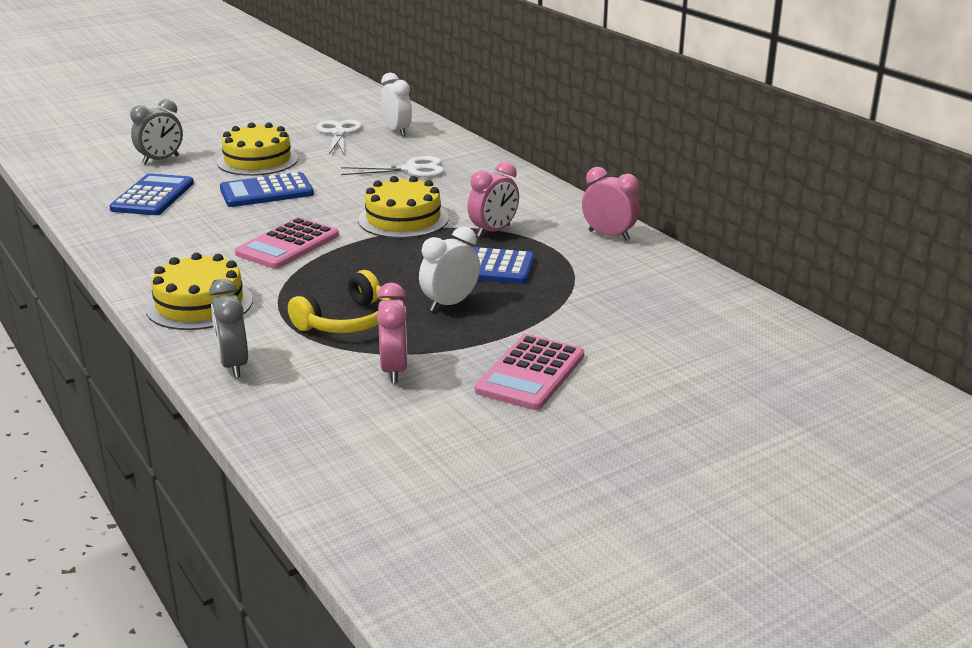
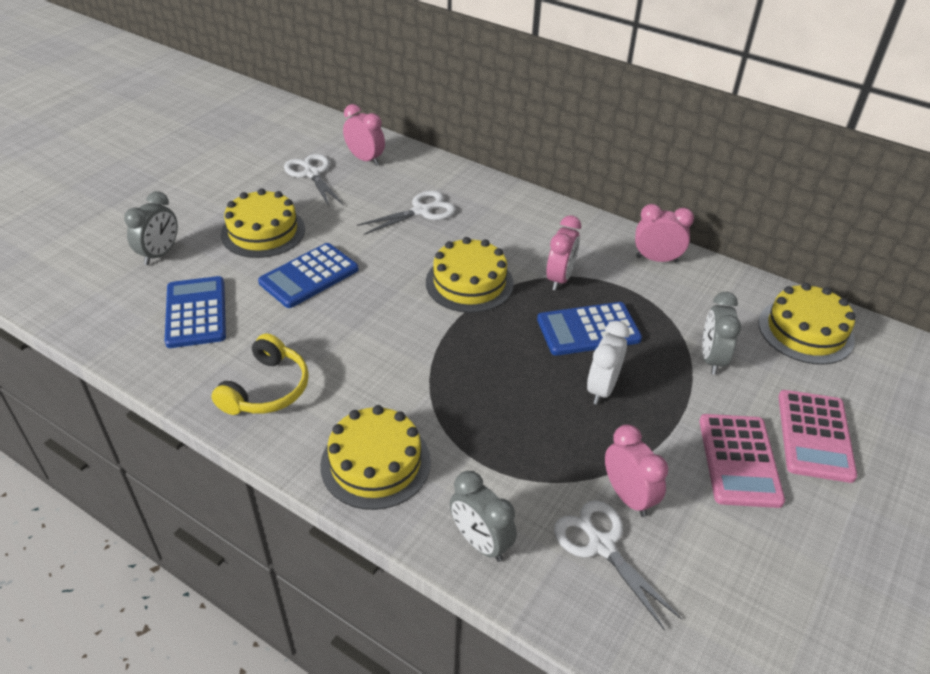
camera: 25 degrees left, 15 degrees up
pink calculator [235,217,339,269] -> pink calculator moved to [778,390,857,483]
yellow headphones [288,270,391,333] -> yellow headphones moved to [211,334,309,415]
white clock [381,73,412,136] -> pink clock [343,104,385,166]
none -> white scissors [554,500,682,631]
none -> grey clock [702,292,741,375]
none -> yellow cake [759,283,856,365]

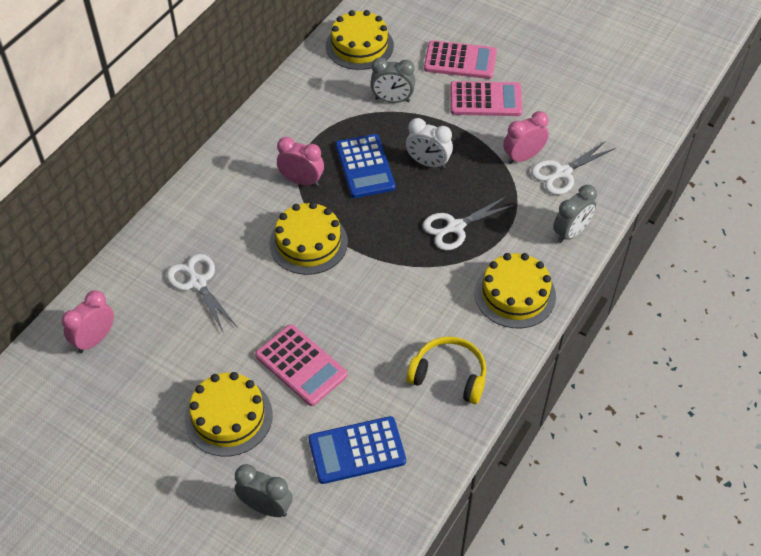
camera: 90 degrees left, 10 degrees up
blue calculator [258,243,359,308] -> pink calculator [255,324,347,406]
white scissors [284,154,343,208] -> white scissors moved to [423,196,515,250]
pink clock [635,204,694,263] -> none

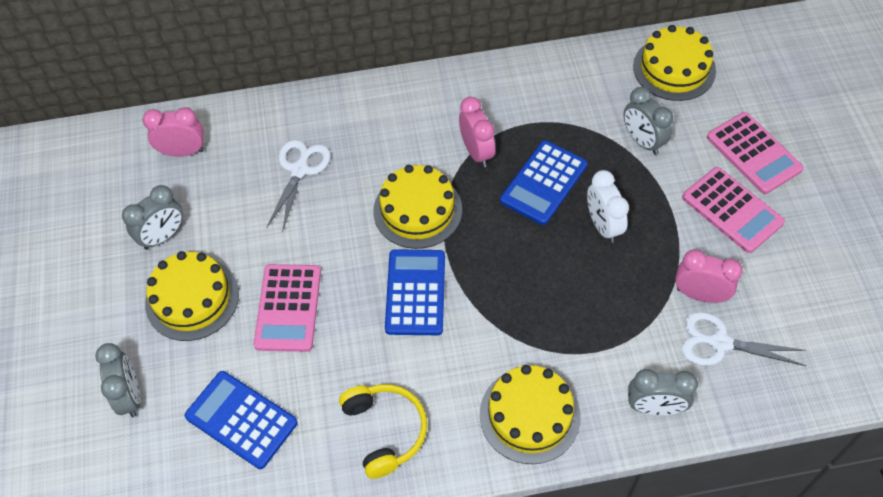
camera: 50 degrees right, 5 degrees up
white scissors [423,196,515,250] -> none
none -> grey clock [122,185,183,250]
none -> blue calculator [385,249,445,335]

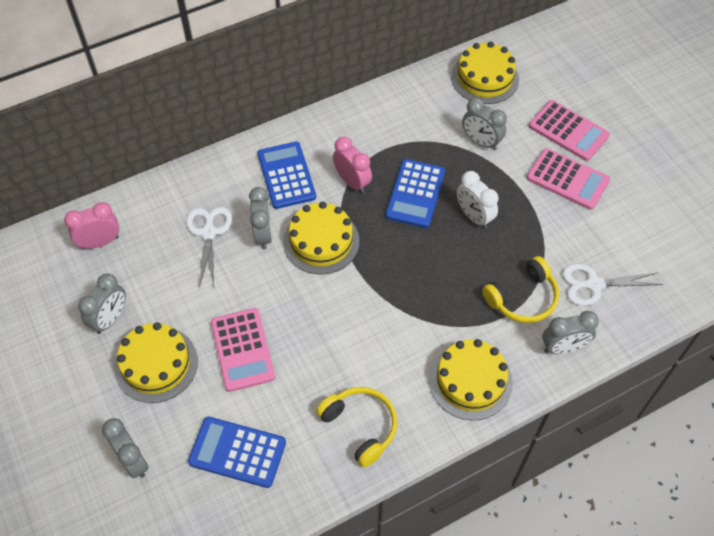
camera: 20 degrees left, 0 degrees up
blue calculator [385,249,445,335] -> blue calculator moved to [258,142,316,209]
pink clock [675,250,743,303] -> none
none -> grey clock [249,187,272,250]
none -> yellow headphones [482,256,559,323]

